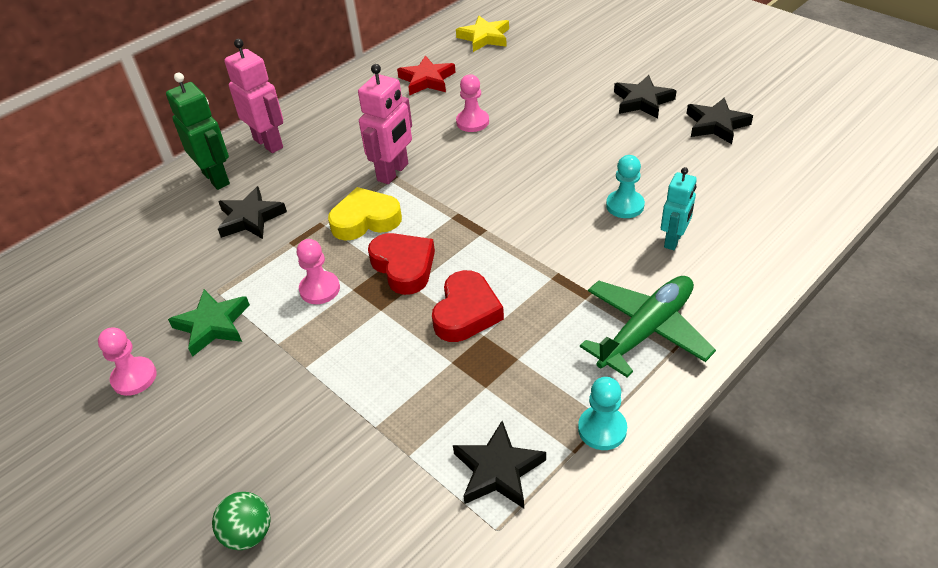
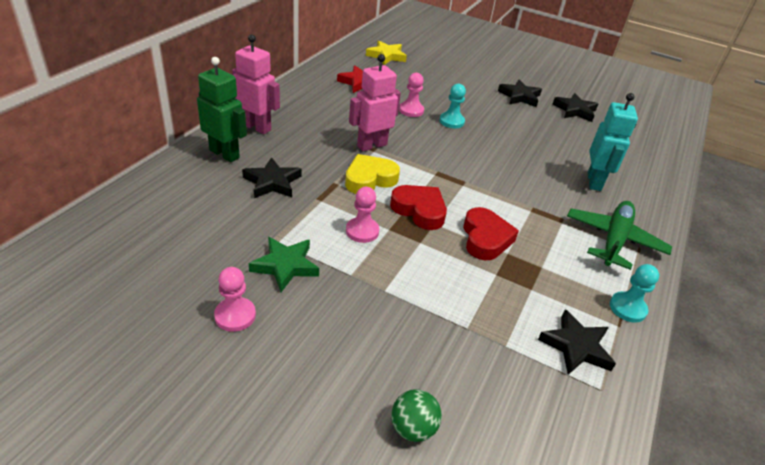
camera: 25 degrees left, 5 degrees down
pink robot [358,64,412,184] -> pink robot turned 135 degrees counterclockwise [349,54,401,151]
turquoise pawn [606,155,645,218] -> turquoise pawn moved to [439,84,466,128]
turquoise robot [661,167,697,250] -> turquoise robot [587,93,638,191], size x1.51

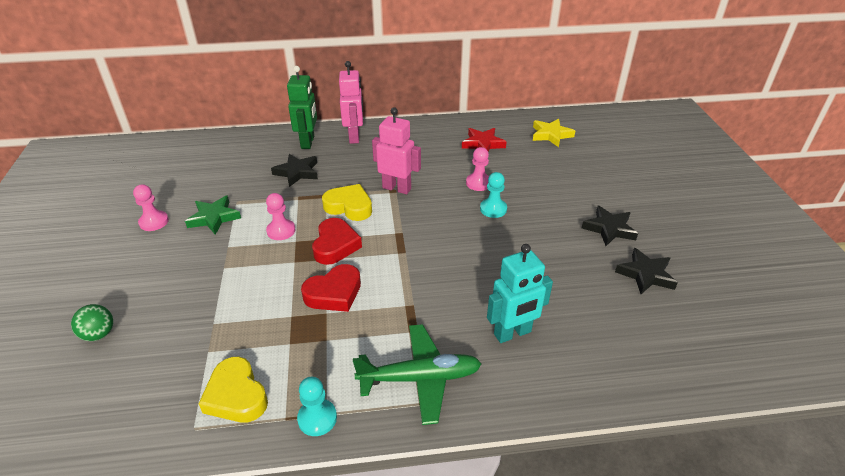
camera: 60 degrees right, 0 degrees up
black star [538,309,616,375] -> yellow heart [199,357,268,423]

